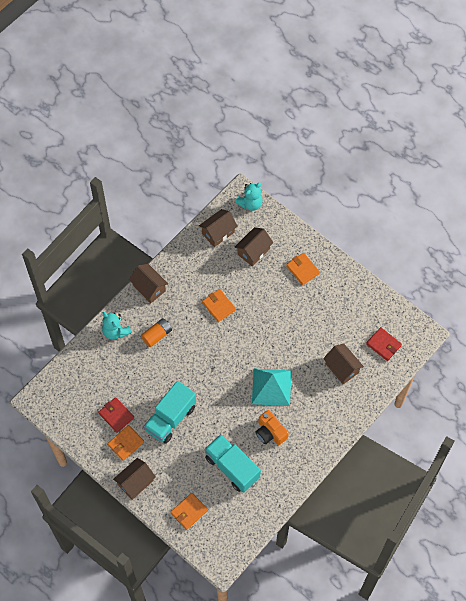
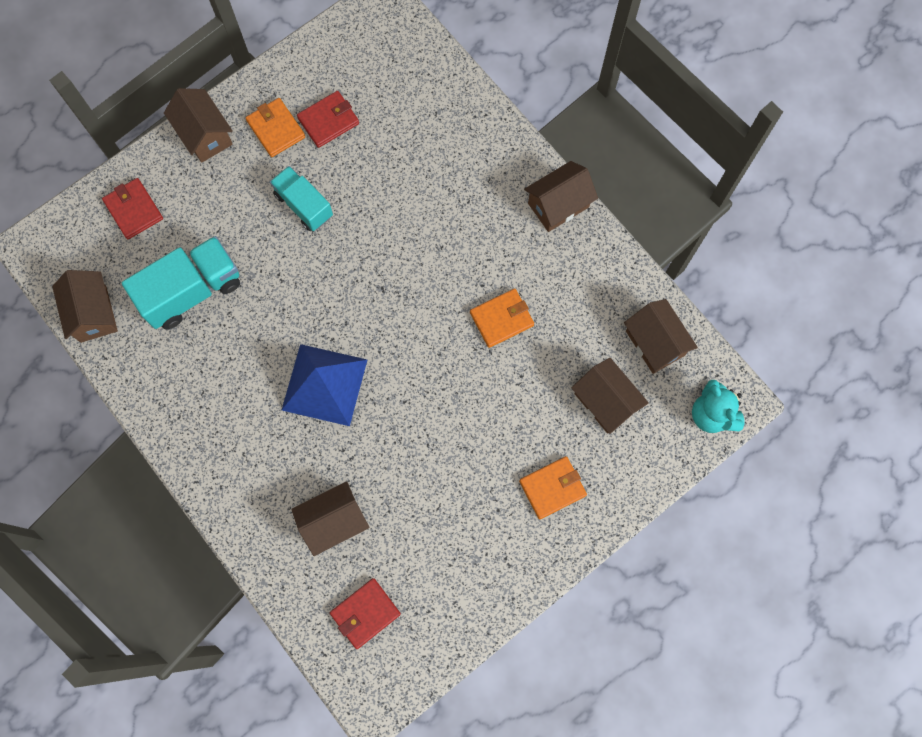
camera: 100 degrees right, 10 degrees up
turquoise teddy bear [102,312,132,340] -> none
orange battery [141,318,172,347] -> none
turquoise truck [144,381,196,444] -> turquoise truck [270,166,333,231], size x0.65
orange wallet [171,493,208,530] -> red wallet [102,178,163,239]
turquoise pyramid [252,369,291,406] -> blue pyramid [282,344,367,426]
orange camera [256,410,289,445] -> none
none -> brown house [52,270,118,343]

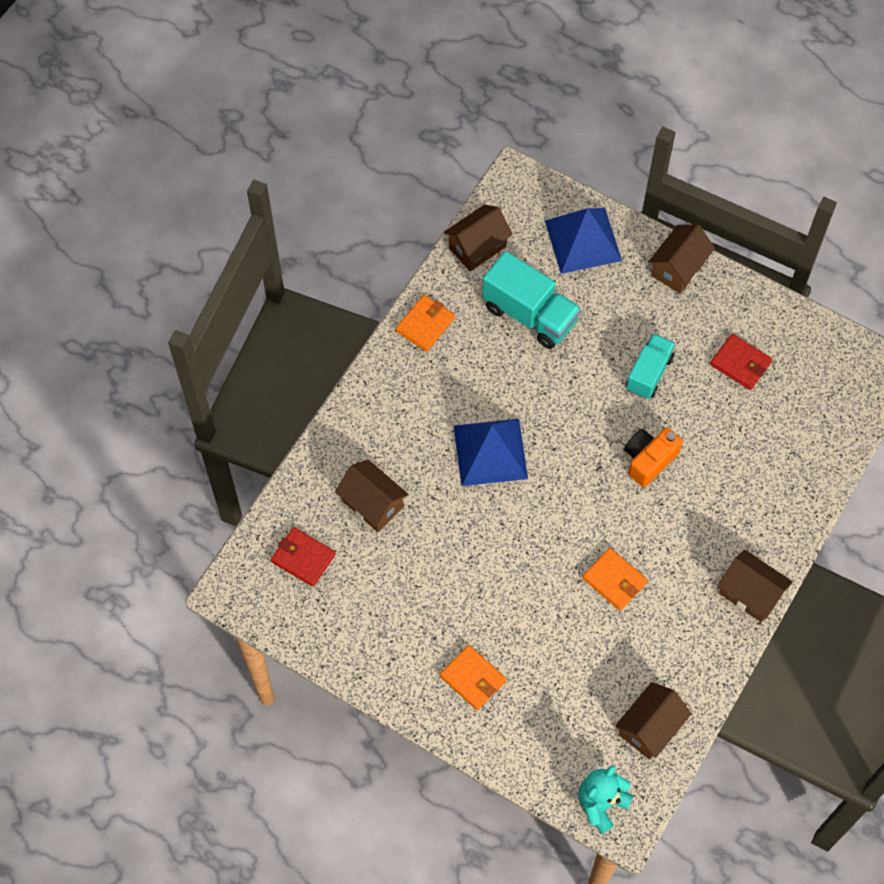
camera: 70 degrees right, 10 degrees down
red wallet [102,178,163,239] -> blue pyramid [545,208,622,274]
orange wallet [246,98,305,157] -> orange wallet moved to [396,295,455,352]
brown house [572,358,649,434] -> none
none -> orange camera [624,428,683,487]

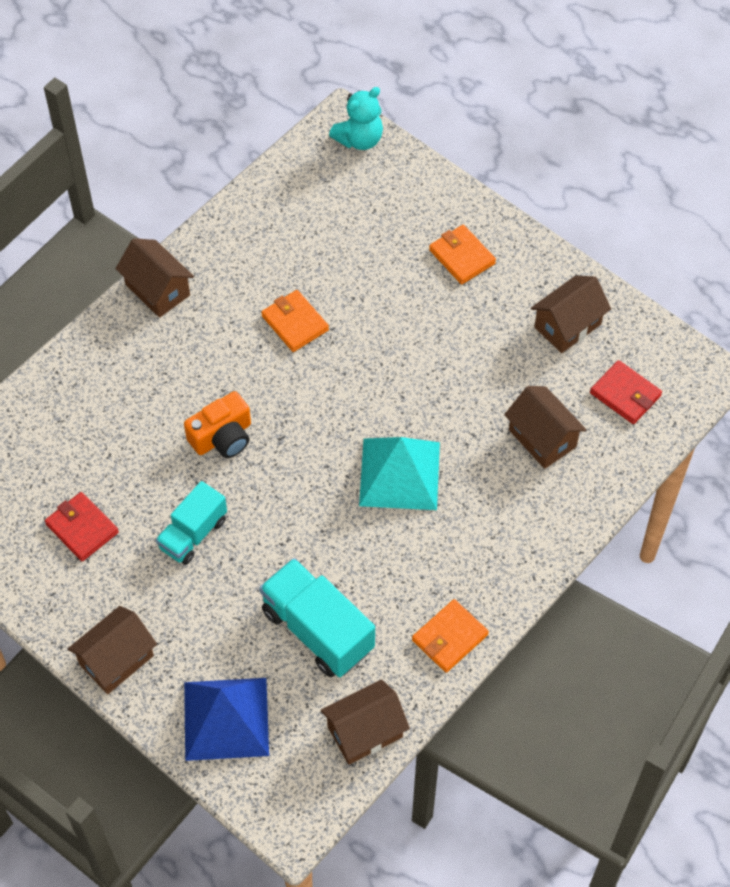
camera: 170 degrees left, 5 degrees down
blue pyramid [454,419,528,486] -> turquoise pyramid [359,437,440,510]
brown house [615,682,692,760] -> brown house moved to [531,276,611,353]

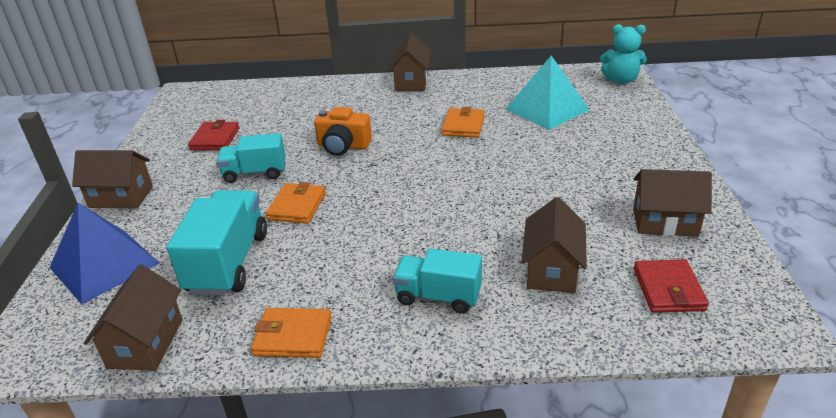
camera: 50 degrees right, 25 degrees down
brown house [321,679,410,765] -> brown house turned 75 degrees clockwise [84,265,183,371]
turquoise pyramid [359,437,440,510] -> turquoise pyramid moved to [506,56,589,130]
orange wallet [429,225,496,285] -> orange wallet moved to [266,182,326,224]
none -> turquoise truck [393,248,482,314]

